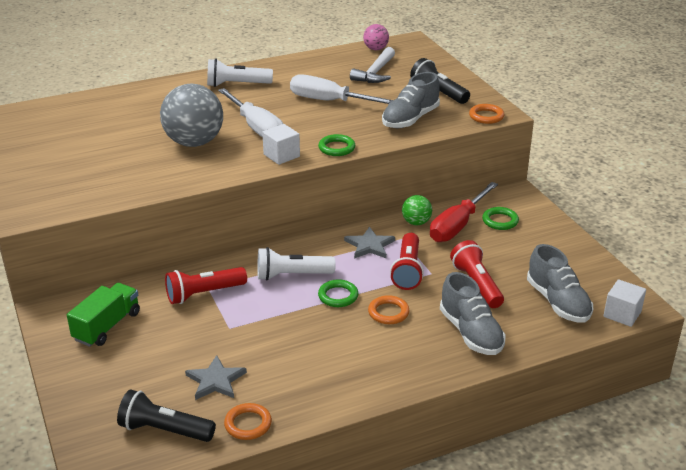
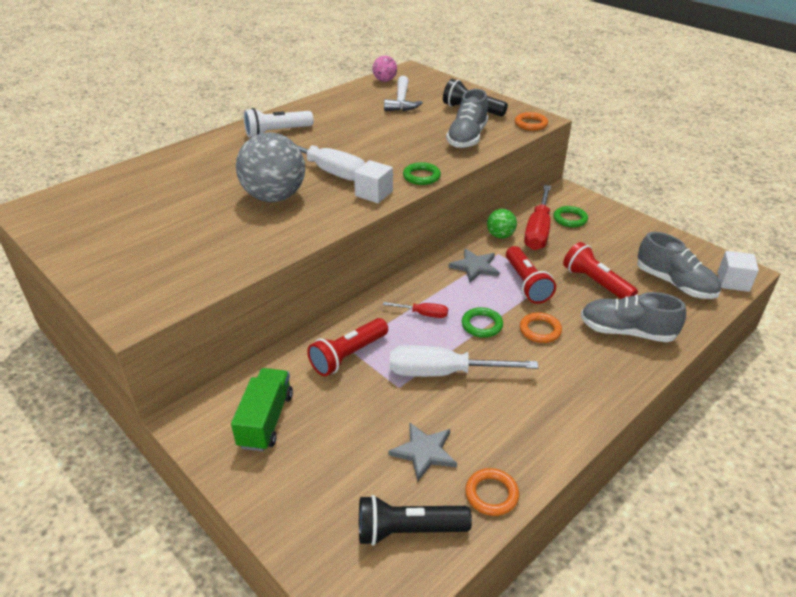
camera: 20 degrees left, 5 degrees up
white flashlight [257,247,336,281] -> red screwdriver [383,302,448,318]
white screwdriver [290,74,394,104] -> white screwdriver moved to [390,345,538,377]
grey shoe [440,272,505,355] -> grey shoe turned 150 degrees clockwise [581,292,686,342]

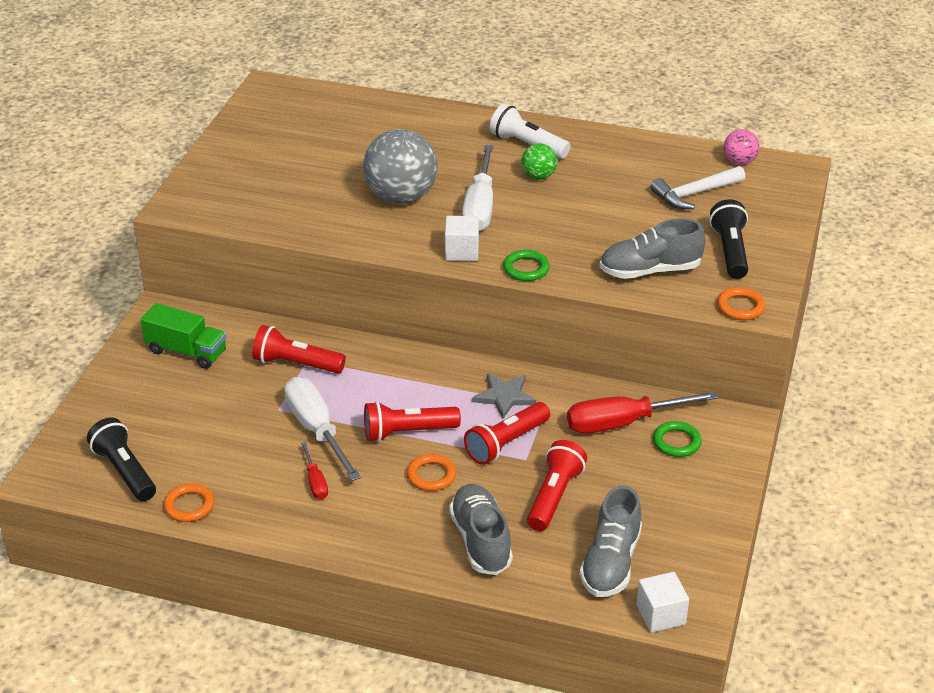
camera: 60 degrees right, 0 degrees up
green truck [231,368,293,452] -> green truck turned 45 degrees clockwise [141,303,226,369]
red screwdriver [383,302,448,318] -> red screwdriver moved to [301,442,328,499]
grey star [388,423,457,482] -> none
green ring [462,307,503,338] -> red flashlight [364,401,461,442]
green ball [487,209,517,239] -> green ball moved to [521,143,557,180]

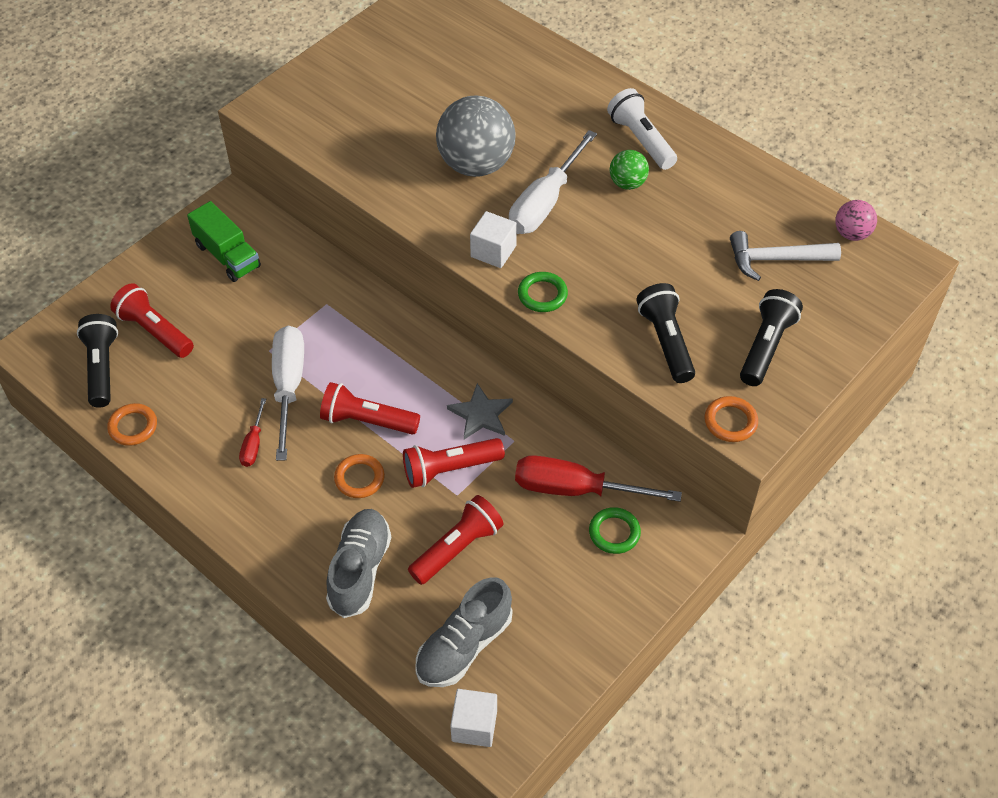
camera: 25 degrees right, 15 degrees up
red flashlight [252,325,346,373] -> red flashlight moved to [110,283,194,358]
grey shoe [600,218,705,279] -> black flashlight [636,283,695,383]

